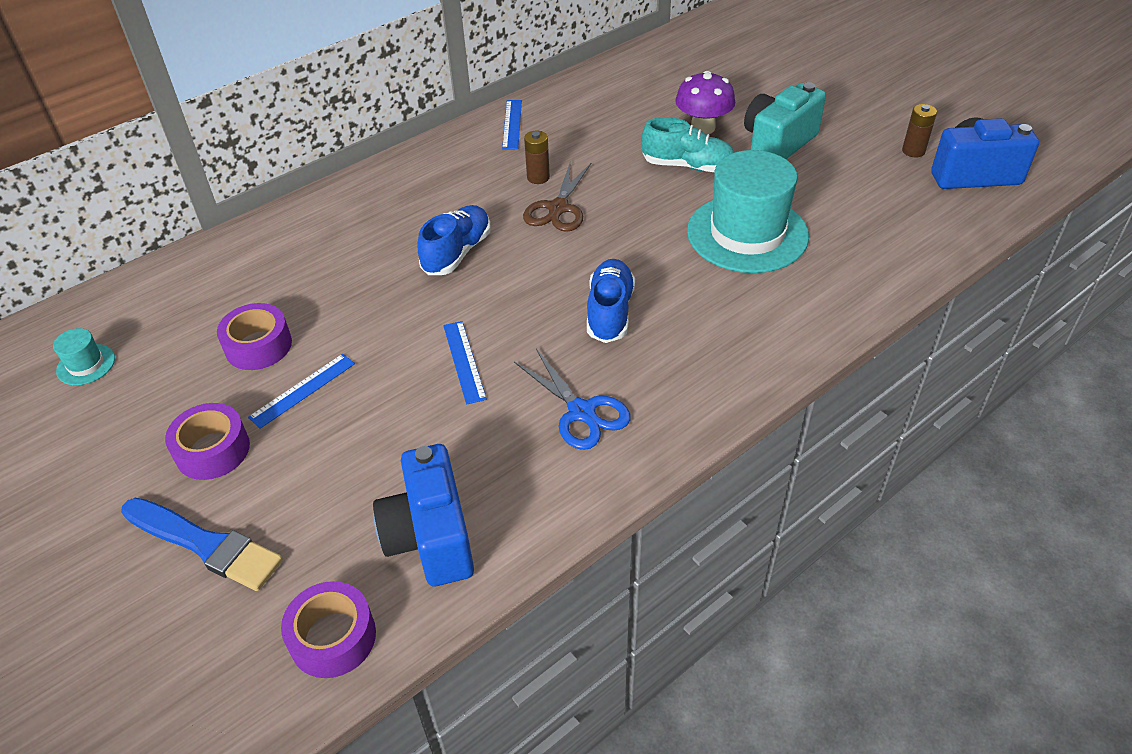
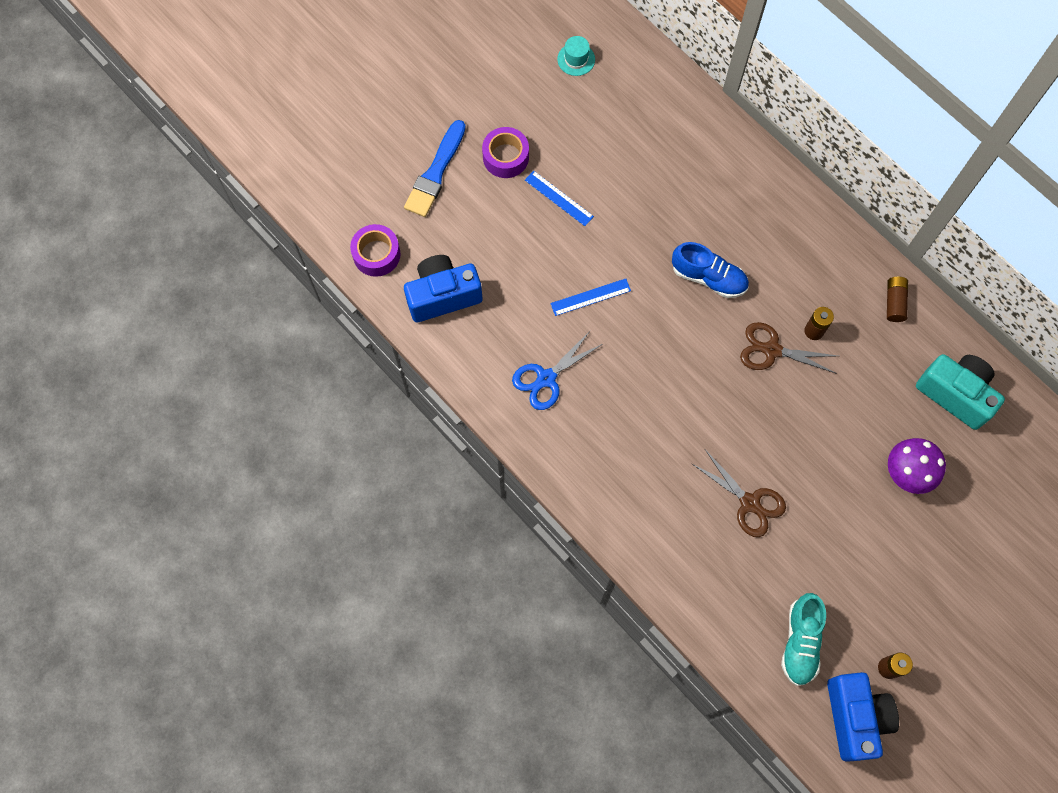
camera: 85 degrees right, 25 degrees up
purple tape [217,303,292,370] -> none
blue ruler [502,100,522,150] -> brown battery [887,276,908,322]
blue shoe [587,259,635,343] -> none
turquoise shoe [642,117,735,172] -> turquoise shoe moved to [781,593,826,686]
turquoise hat [687,150,809,273] -> brown scissors [692,451,786,537]
turquoise camera [744,82,826,159] -> turquoise camera moved to [916,354,1005,430]

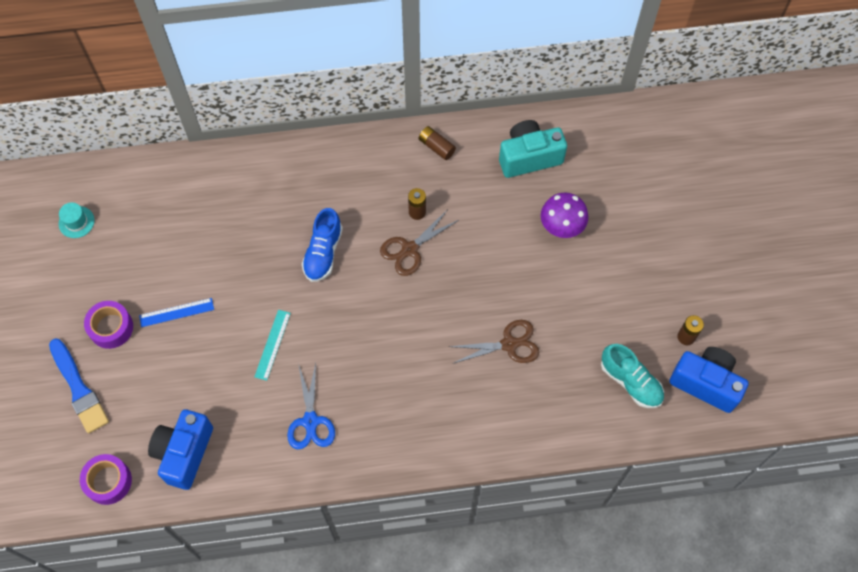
camera: 55 degrees left, 5 degrees down
blue ruler [550,279,631,316] -> turquoise ruler [254,310,291,381]
blue shoe [672,242,749,298] -> blue shoe turned 135 degrees clockwise [302,208,343,282]

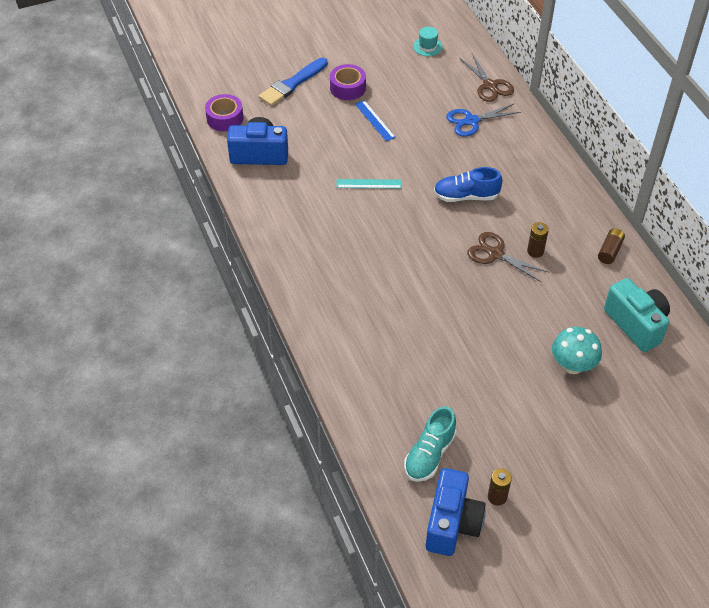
camera: 75 degrees right, 15 degrees down
blue scissors [287,363,335,449] -> blue scissors moved to [446,104,521,136]
brown scissors [449,320,539,364] -> brown scissors moved to [460,54,514,102]
purple mushroom [541,192,588,238] -> turquoise mushroom [552,327,602,374]

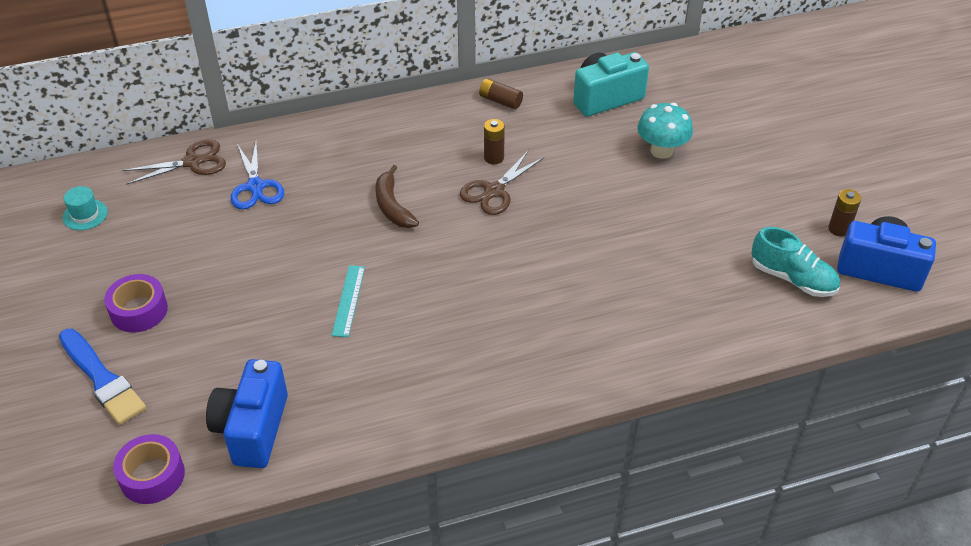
camera: 85 degrees left, 5 degrees down
blue ruler [355,100,396,141] -> none
blue shoe [434,167,502,202] -> brown banana [375,165,419,228]

